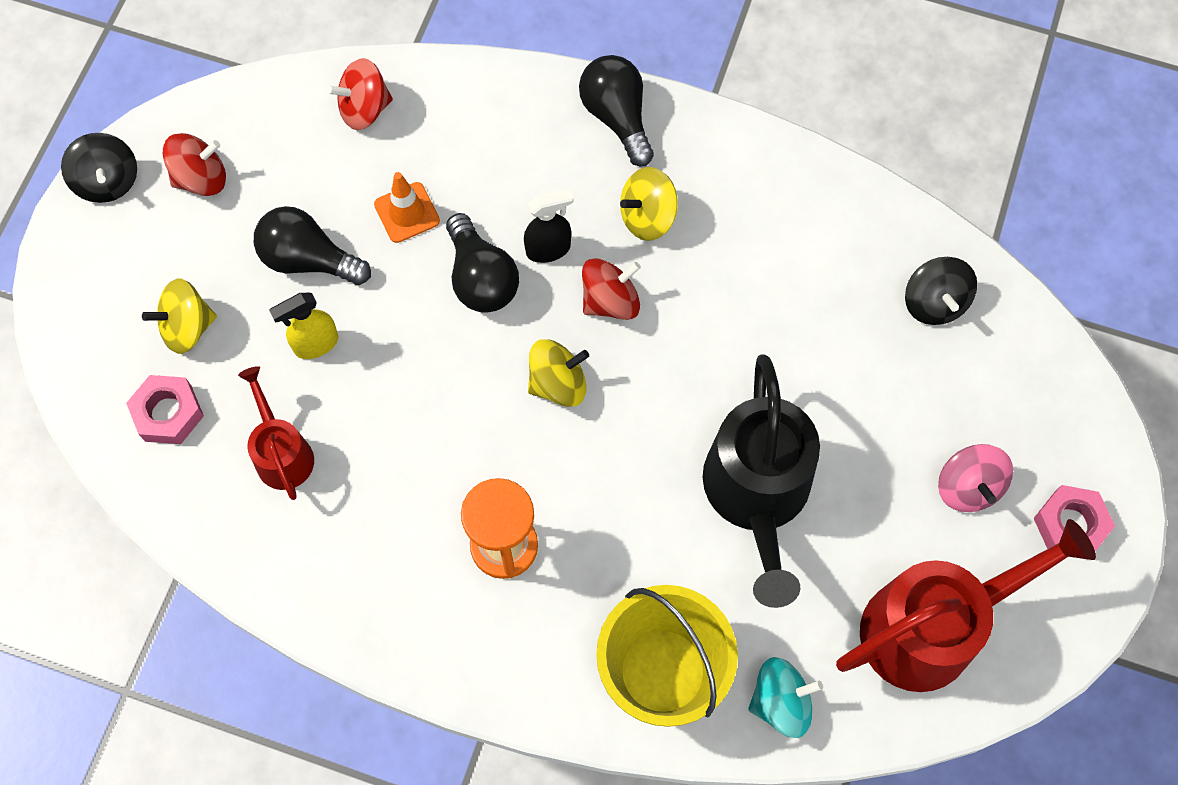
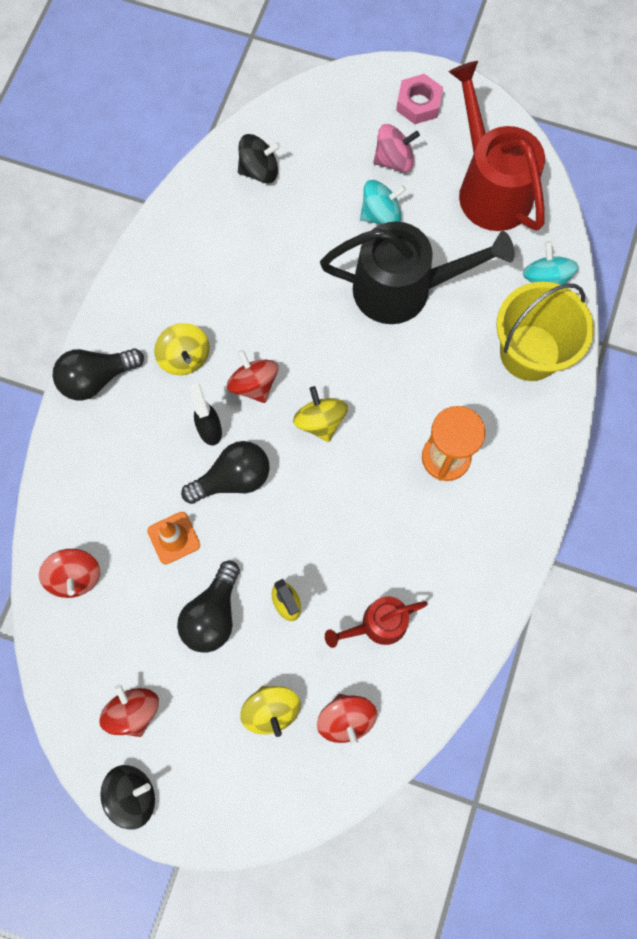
camera: 90 degrees left, 5 degrees up
pink nut [126,375,204,444] -> red spinning top [317,694,377,747]
none -> turquoise spinning top [360,180,406,224]

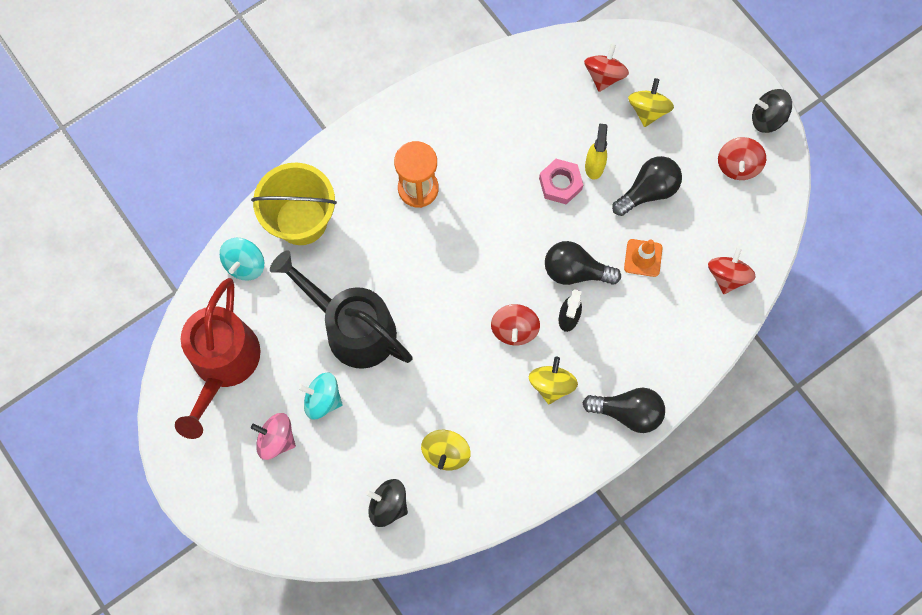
camera: 145 degrees left, 0 degrees up
yellow spinning top [293,386,348,442] -> yellow spinning top moved to [421,430,471,470]
red watering can [325,596,428,648] -> none
pink nut [396,74,443,124] -> pink nut moved to [539,159,583,204]

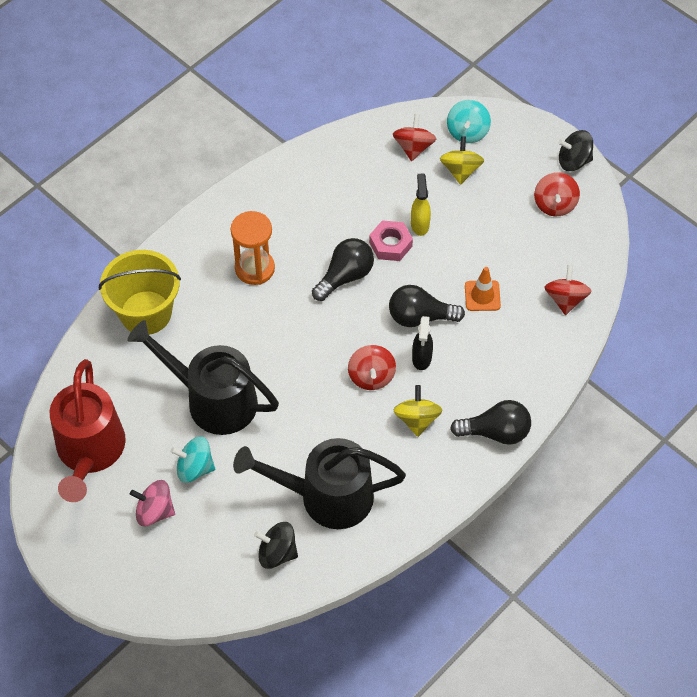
camera: 10 degrees left, 15 degrees down
turquoise spinning top [220,238,264,280] -> turquoise spinning top moved to [447,100,491,143]
yellow spinning top [421,430,471,470] -> black watering can [233,438,406,529]
black light bulb [612,156,682,216] -> black light bulb moved to [312,238,374,301]

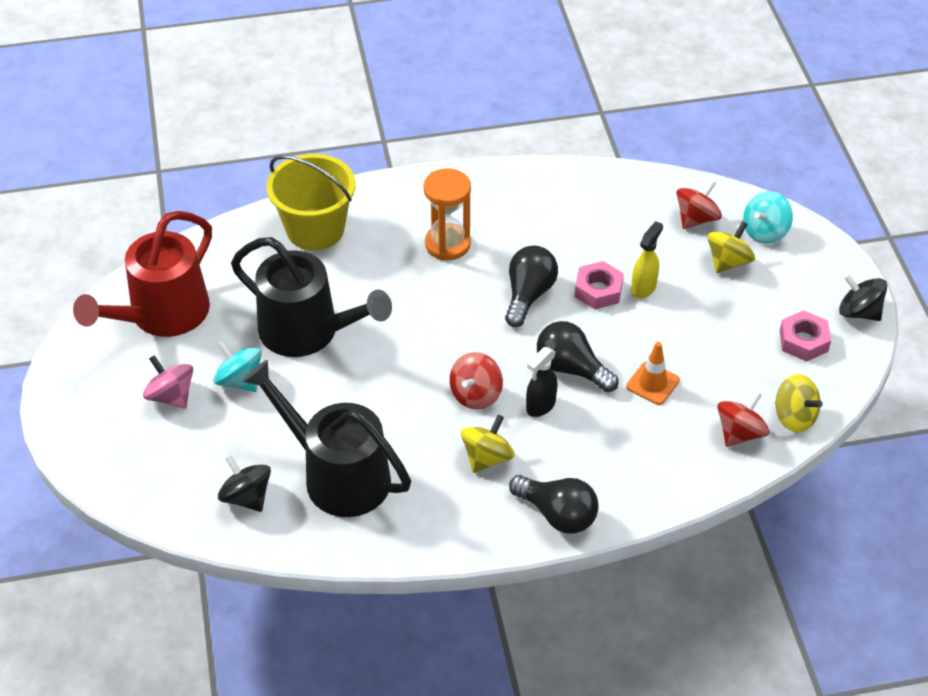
camera: 35 degrees right, 10 degrees down
black watering can [127,320,279,435] -> black watering can turned 150 degrees clockwise [231,237,392,357]
black light bulb [312,238,374,301] -> black light bulb turned 60 degrees counterclockwise [505,246,558,327]
red spinning top [534,172,580,216] -> pink nut [780,310,831,361]
none -> yellow spinning top [775,374,823,433]

